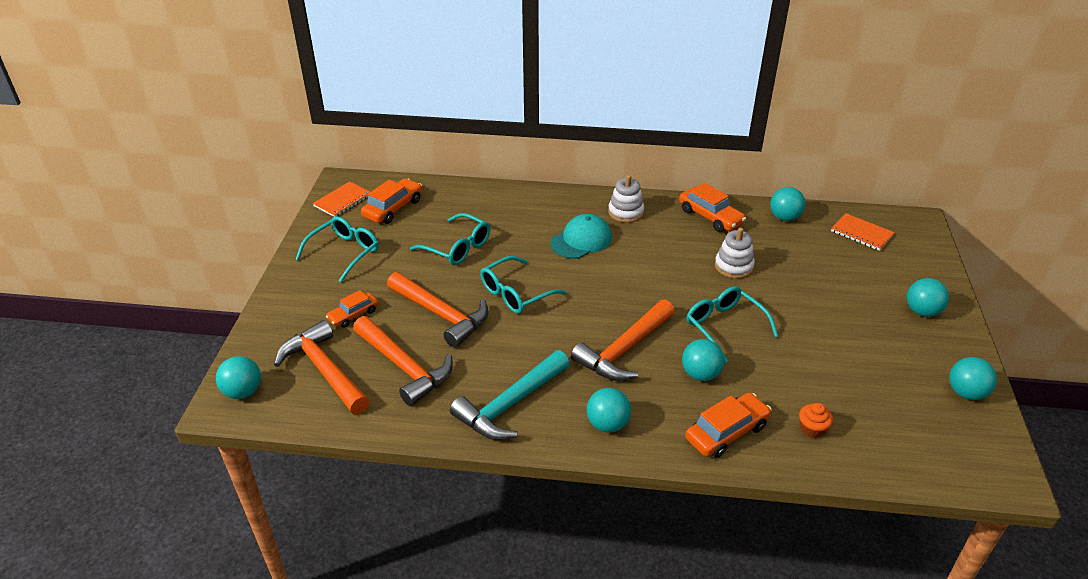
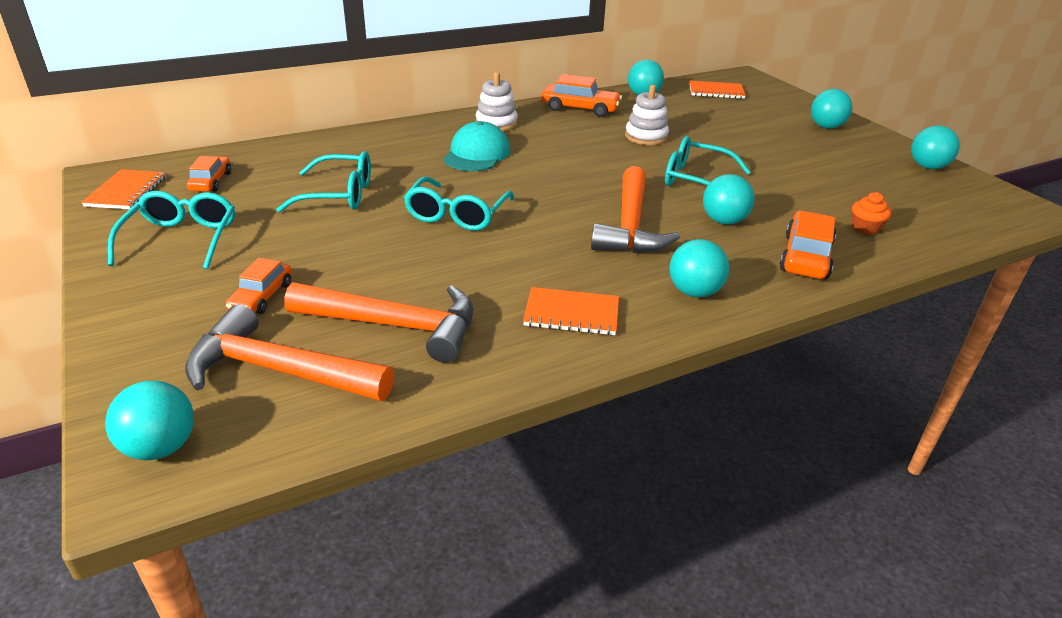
camera: 35 degrees left, 5 degrees down
orange car [361,178,422,224] -> orange car [187,156,231,192], size x0.65
orange hammer [387,272,489,348] -> none
turquoise hammer [450,350,570,440] -> orange notebook [523,287,619,335]

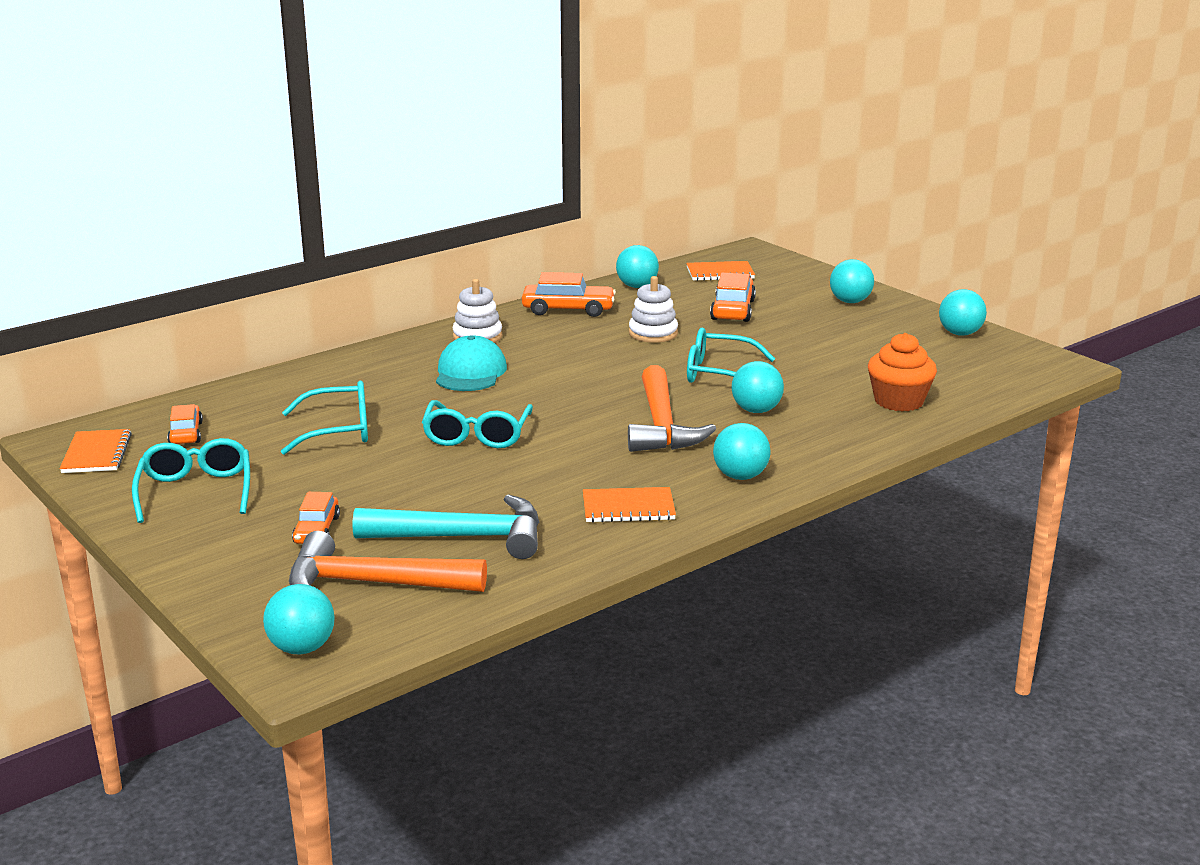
camera: 10 degrees left, 10 degrees down
orange hammer [285,282,473,363] -> turquoise hammer [353,494,539,559]
orange car [780,211,837,279] -> orange car moved to [710,273,756,322]
orange cupcake [852,192,891,235] -> orange cupcake [868,333,937,411], size x1.77

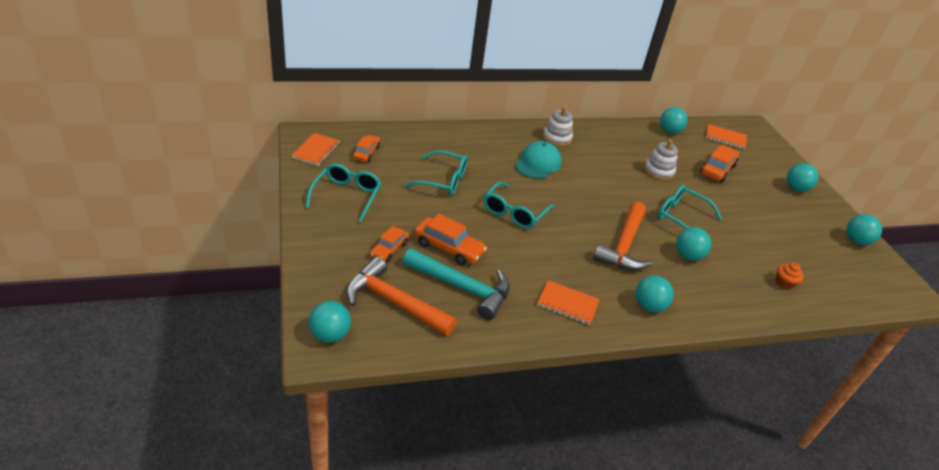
camera: 20 degrees right, 15 degrees up
orange car [522,272,616,317] -> orange car moved to [414,214,487,265]
orange cupcake [868,333,937,411] -> orange cupcake [776,262,804,290], size x0.56

